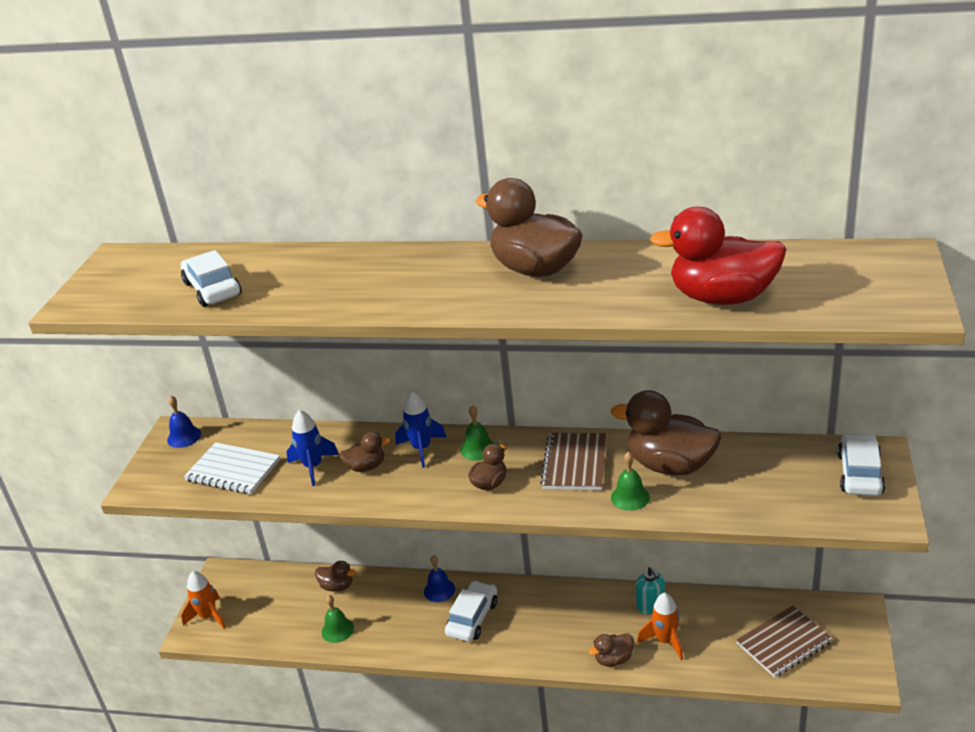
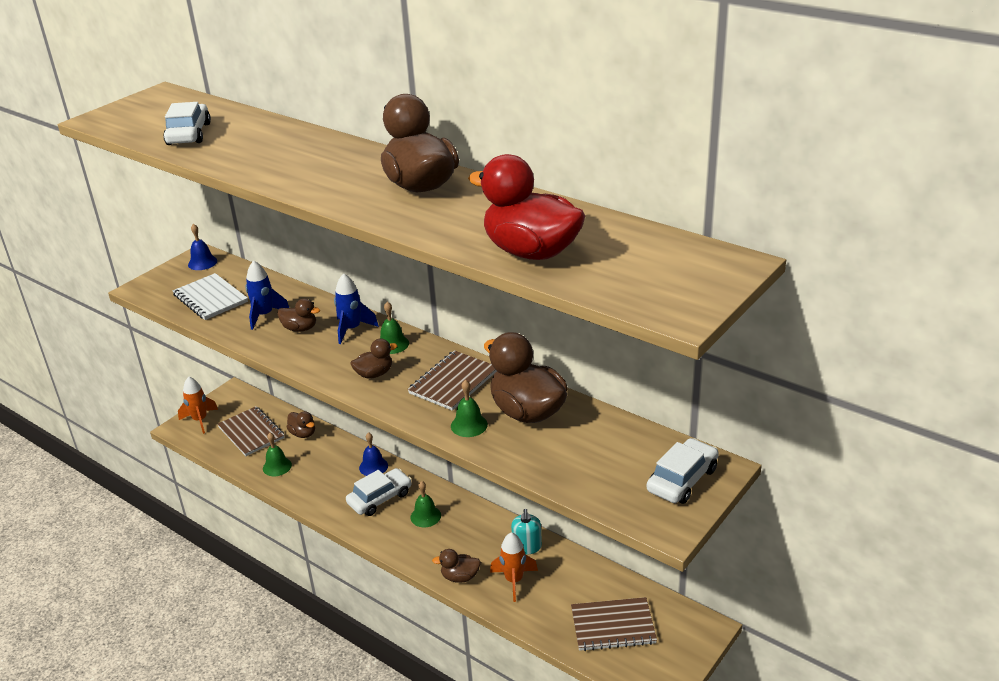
camera: 25 degrees right, 0 degrees up
none -> brown notebook [218,406,285,456]
none -> green bell [410,481,441,527]

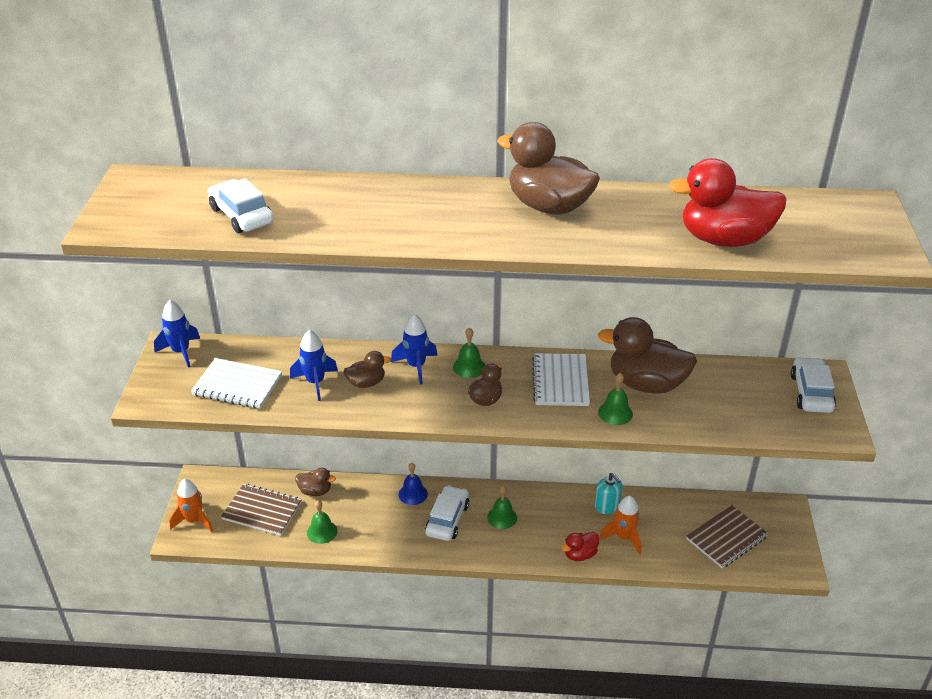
camera: 35 degrees left, 5 degrees up
blue bell [188,224,217,270] -> blue rocket [154,300,200,368]
brown notebook [408,350,497,411] -> white notebook [532,353,590,406]
brown duck [432,549,481,583] -> red duck [562,532,599,561]

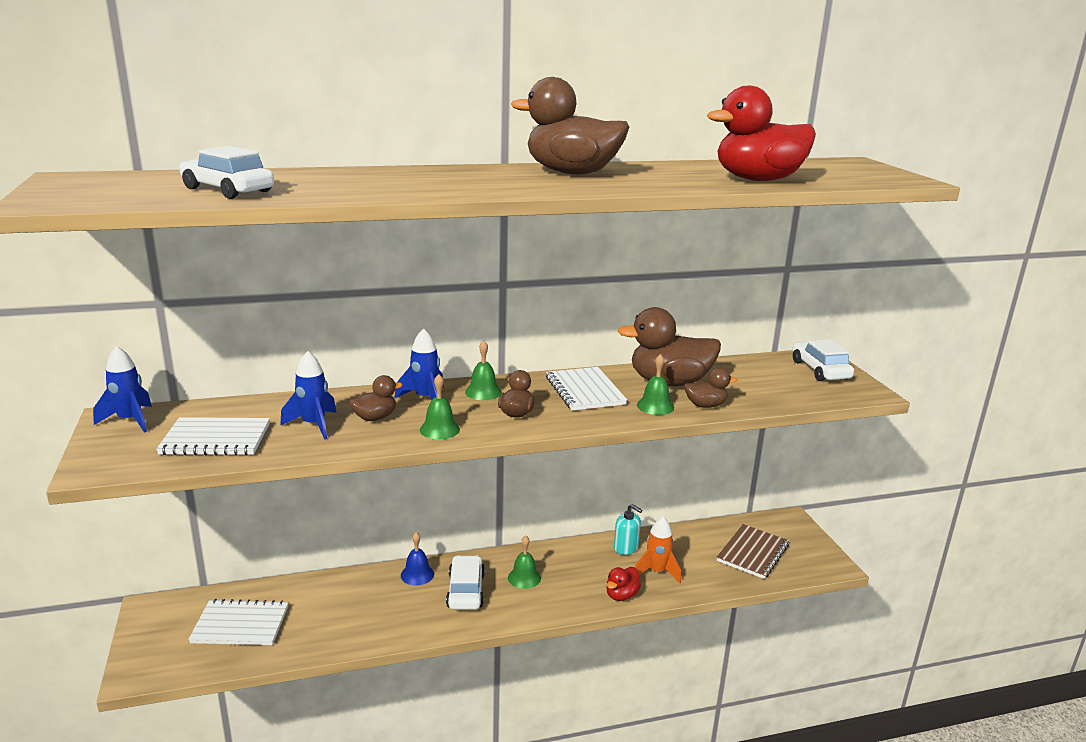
camera: 20 degrees left, 15 degrees down
orange rocket [169,479,213,532] -> none
brown notebook [221,484,302,536] -> white notebook [188,599,288,645]
brown duck [295,468,336,496] -> brown duck moved to [684,367,738,408]
green bell [307,500,337,544] -> green bell moved to [420,374,460,439]

